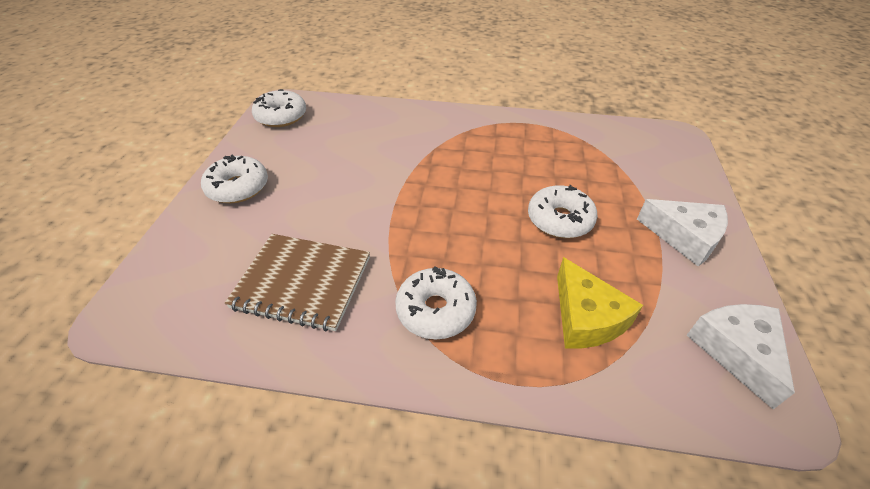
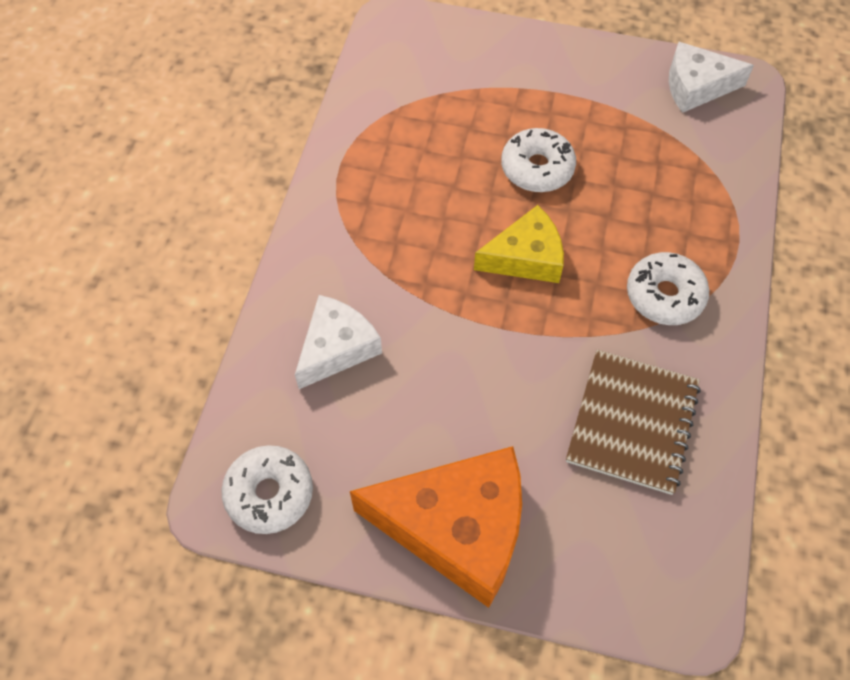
camera: 85 degrees left, 15 degrees up
white donut [201,155,268,203] -> orange cheese [350,446,522,608]
yellow cheese [557,257,643,349] -> yellow cheese moved to [474,205,564,283]
white cheese [637,199,728,266] -> white cheese moved to [295,295,382,389]

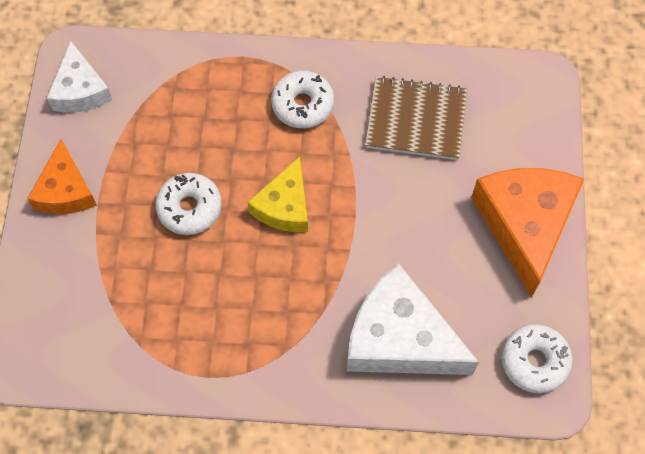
camera: 100 degrees left, 5 degrees up
white cheese [295,295,382,389] -> white cheese [347,263,479,375], size x1.66
yellow cheese [474,205,564,283] -> yellow cheese turned 135 degrees counterclockwise [247,156,308,232]
none -> orange cheese [27,139,97,214]

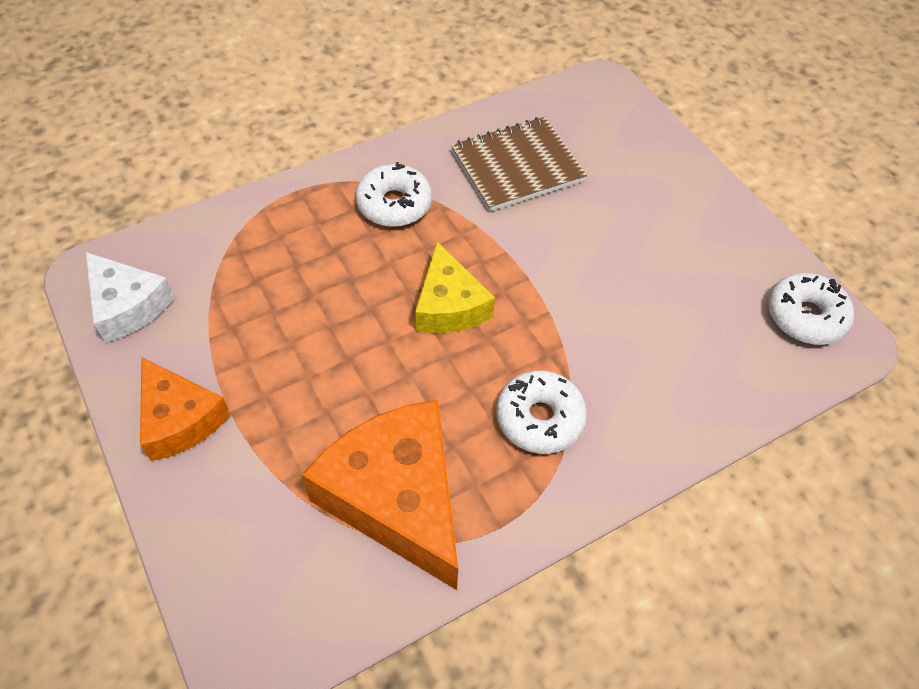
camera: 35 degrees left, 10 degrees down
white donut [155,173,222,235] -> white donut moved to [496,370,587,454]
white cheese [347,263,479,375] -> none
orange cheese [471,168,584,298] -> orange cheese moved to [301,400,458,590]

